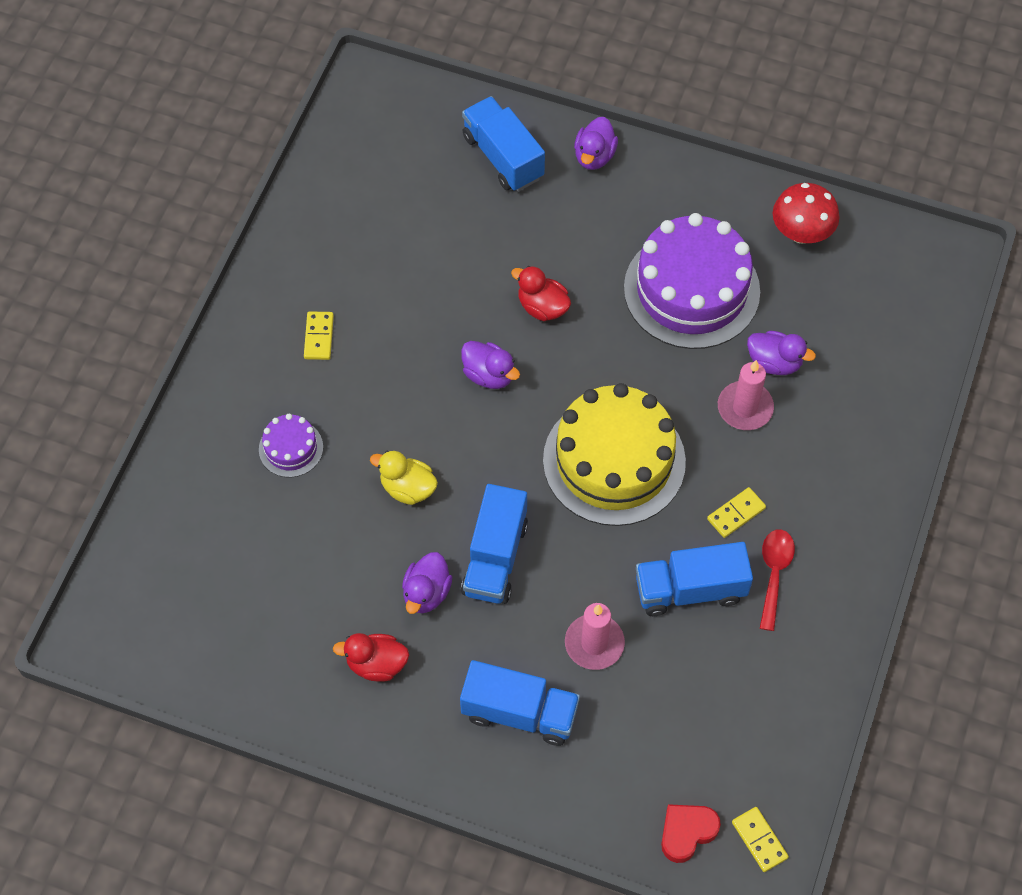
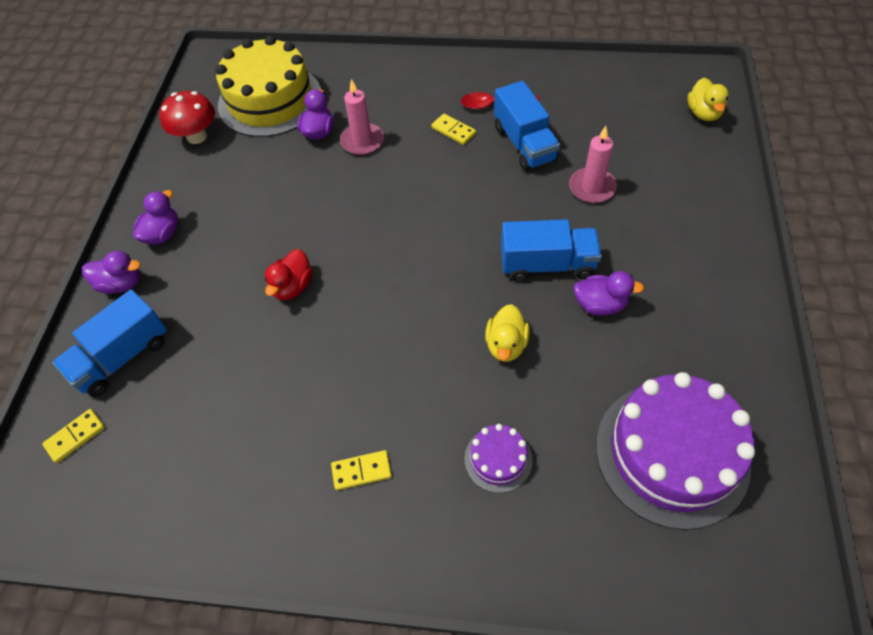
camera: 100 degrees left, 5 degrees down
red duck [333,633,409,682] -> none
blue truck [460,660,580,746] -> none
purple duck [461,341,520,389] -> purple duck moved to [133,190,178,245]
yellow cake [543,383,686,526] -> yellow cake moved to [215,36,321,137]
purple cake [624,213,760,349] -> purple cake moved to [596,372,755,530]
red heart [661,804,721,863] -> yellow duck [688,78,729,121]
yellow domino [732,807,789,872] -> yellow domino moved to [42,409,105,463]

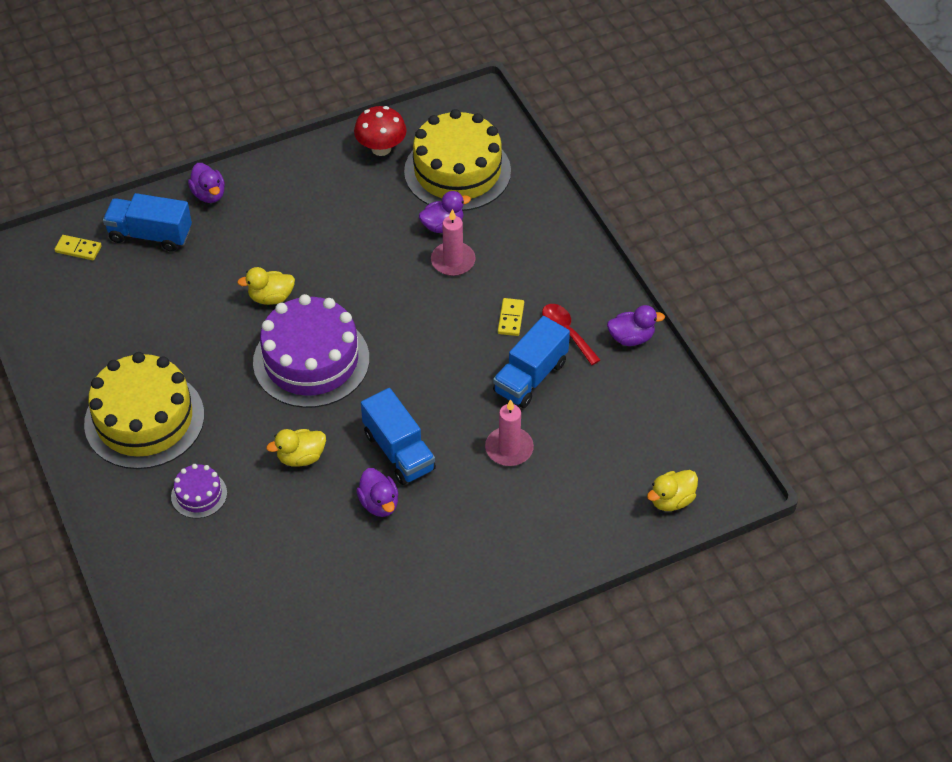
camera: 55 degrees right, 5 degrees down
purple duck [133,190,178,245] -> purple duck moved to [607,305,665,346]
red duck [264,249,313,300] -> yellow duck [237,267,295,305]
yellow domino [331,450,392,490] -> yellow cake [84,352,204,469]
purple cake [596,372,755,530] -> purple cake moved to [253,294,369,408]

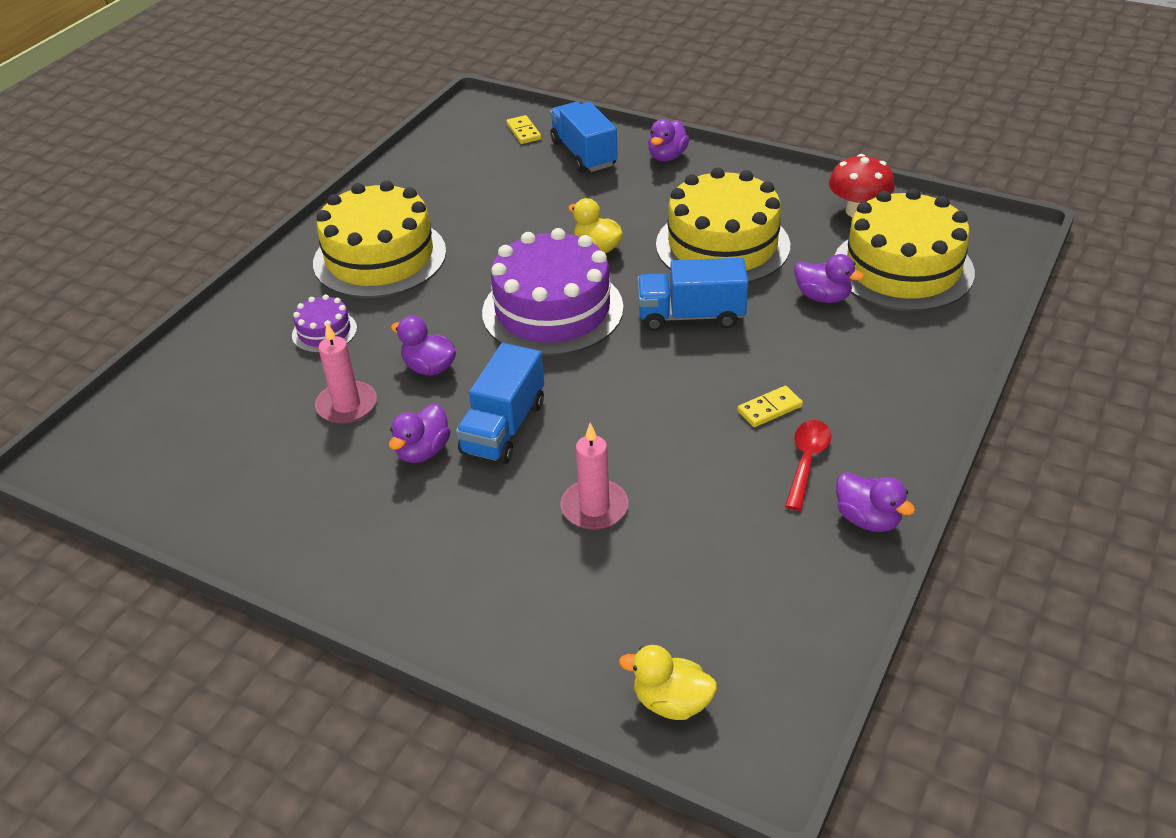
camera: 55 degrees right, 10 degrees down
yellow duck [266,429,326,466] -> purple duck [391,316,456,376]
pink candle [431,209,476,276] -> pink candle moved to [315,323,377,424]
blue truck [493,316,570,408] -> blue truck moved to [637,258,748,331]
none -> yellow cake [656,167,790,283]

